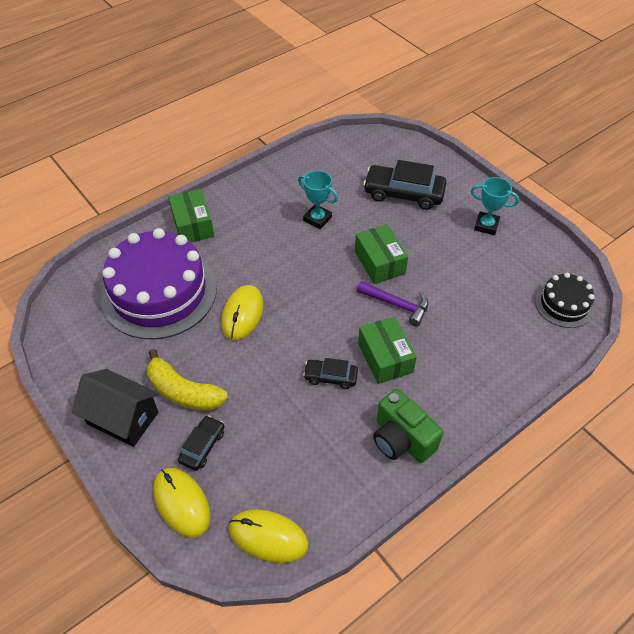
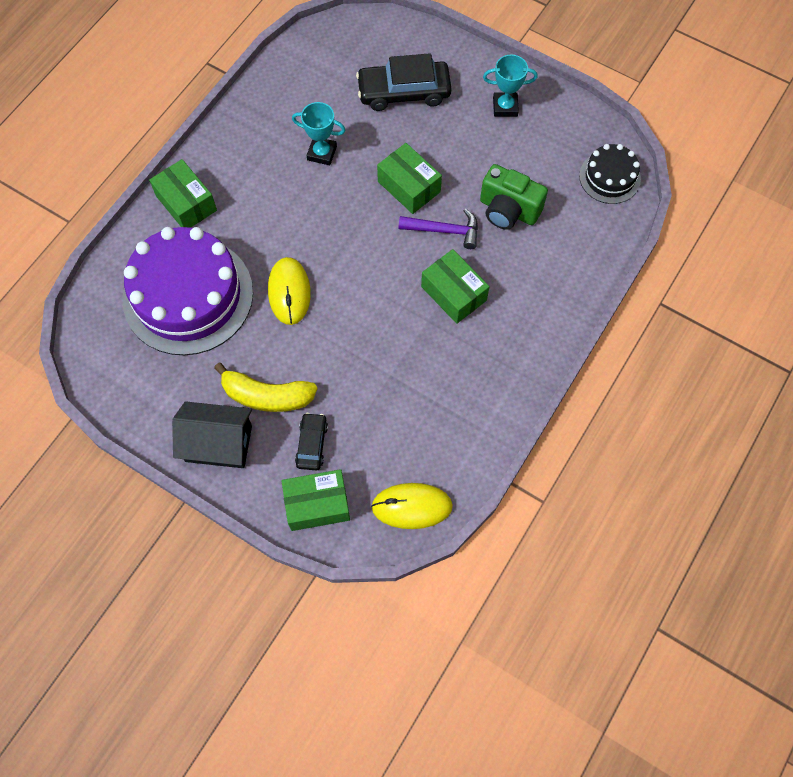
camera: 20 degrees left, 15 degrees up
yellow mouse [153,468,210,538] -> green box [282,469,350,531]
black car [303,358,358,389] -> none
green camera [373,389,443,463] -> green camera moved to [480,164,548,230]

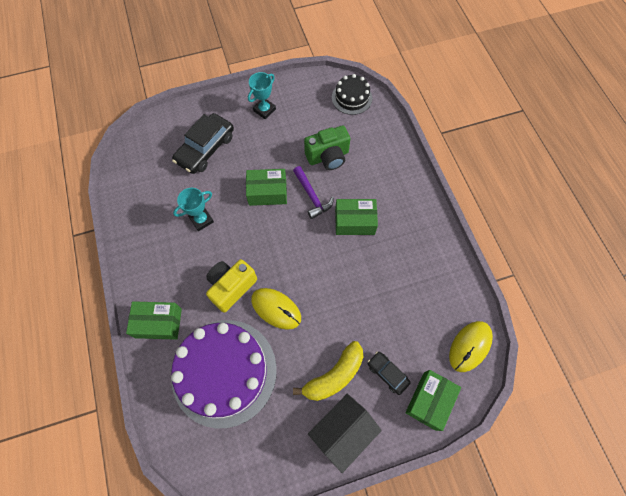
camera: 50 degrees left, 0 degrees up
purple hammer [399,209,478,249] -> purple hammer turned 105 degrees clockwise [293,166,334,219]
none -> yellow camera [206,259,257,313]

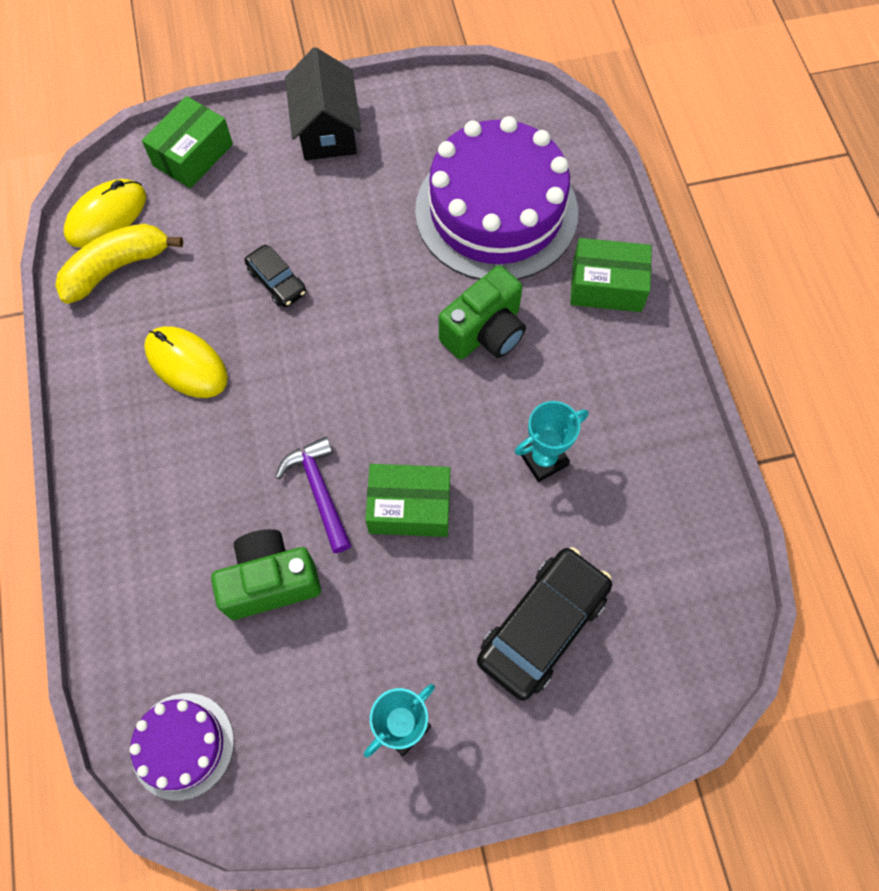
camera: 175 degrees left, 0 degrees up
yellow camera [206,259,257,313] -> green camera [439,265,526,359]
yellow mouse [251,288,301,330] -> yellow mouse moved to [144,326,228,398]
yellow banana [293,341,363,401] -> yellow banana moved to [55,223,183,304]
black house [308,394,382,473] -> black house turned 60 degrees counterclockwise [285,47,361,160]
black cake [332,74,372,115] -> purple cake [130,693,234,801]
green box [335,199,378,235] -> none
black car [368,352,411,395] -> black car moved to [244,245,306,307]

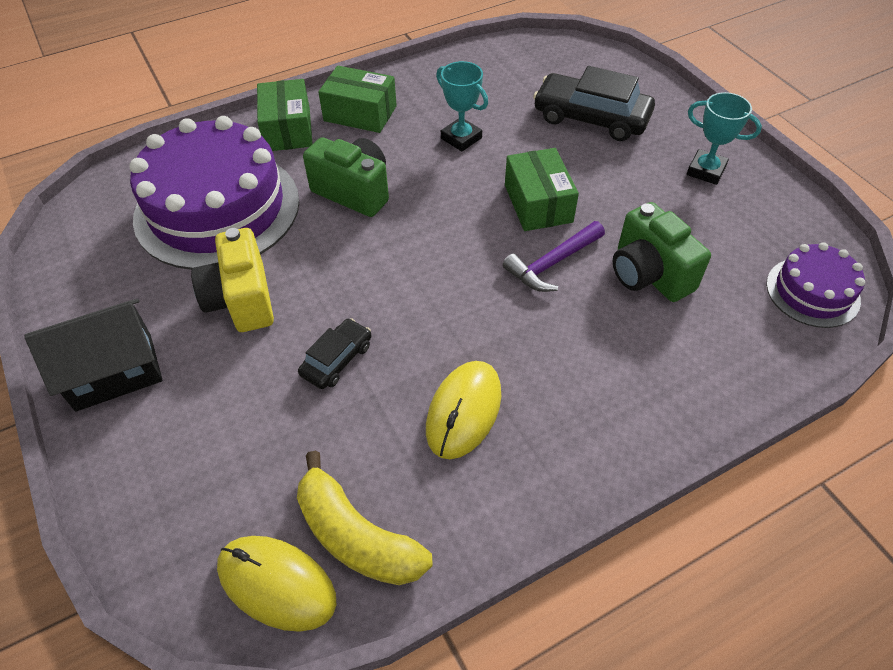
camera: 105 degrees left, 15 degrees down
green box [142,96,233,188] -> green box moved to [318,66,397,133]
none -> yellow camera [191,228,274,332]

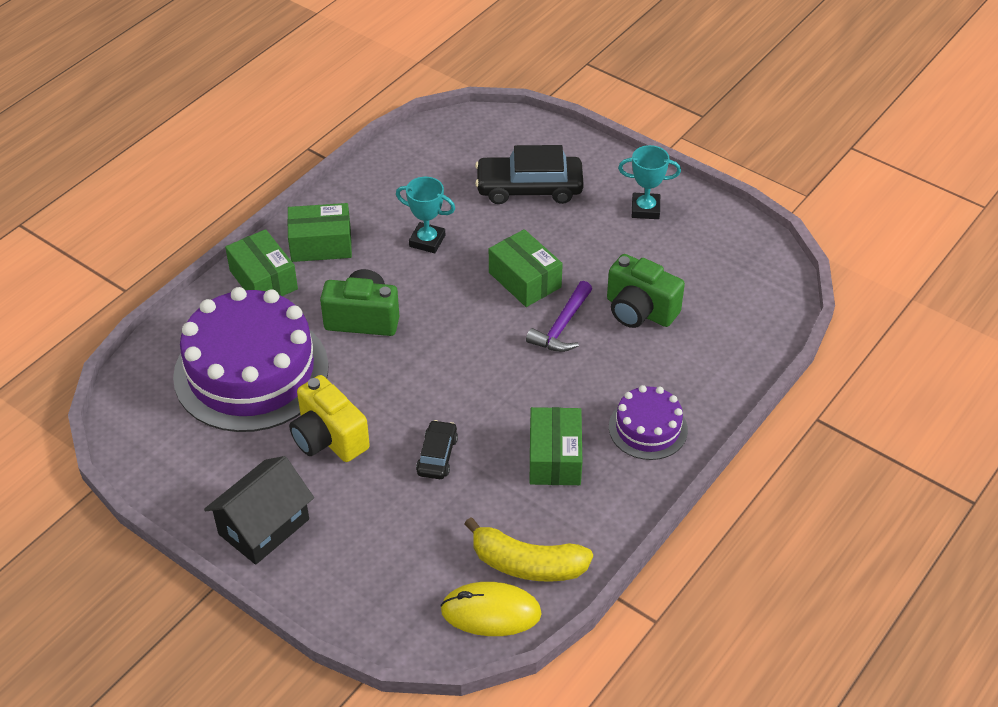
camera: 25 degrees left, 5 degrees down
yellow mouse [426,361,501,459] -> green box [530,407,582,485]
purple cake [766,242,865,328] -> purple cake moved to [609,385,688,460]

